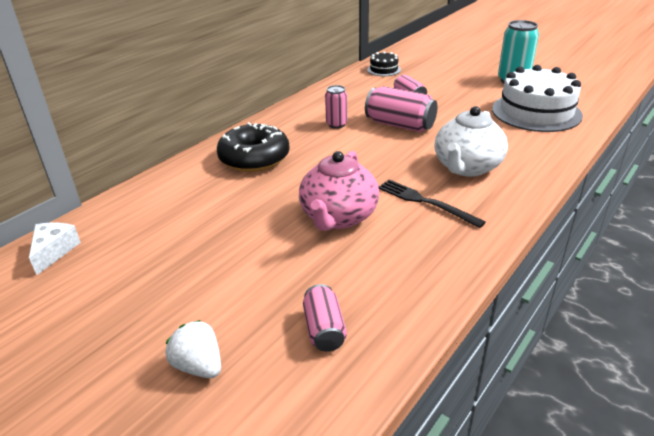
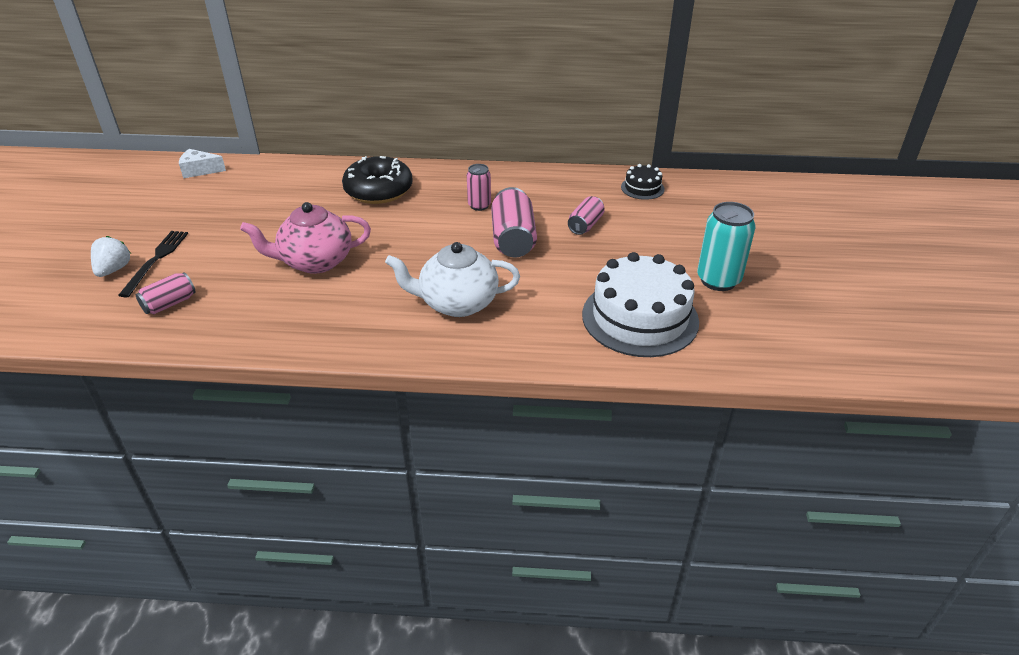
camera: 55 degrees right, 5 degrees up
white cheese [29,222,81,275] -> white cheese turned 150 degrees counterclockwise [179,149,226,178]
black fork [378,179,486,228] -> black fork moved to [118,231,188,298]

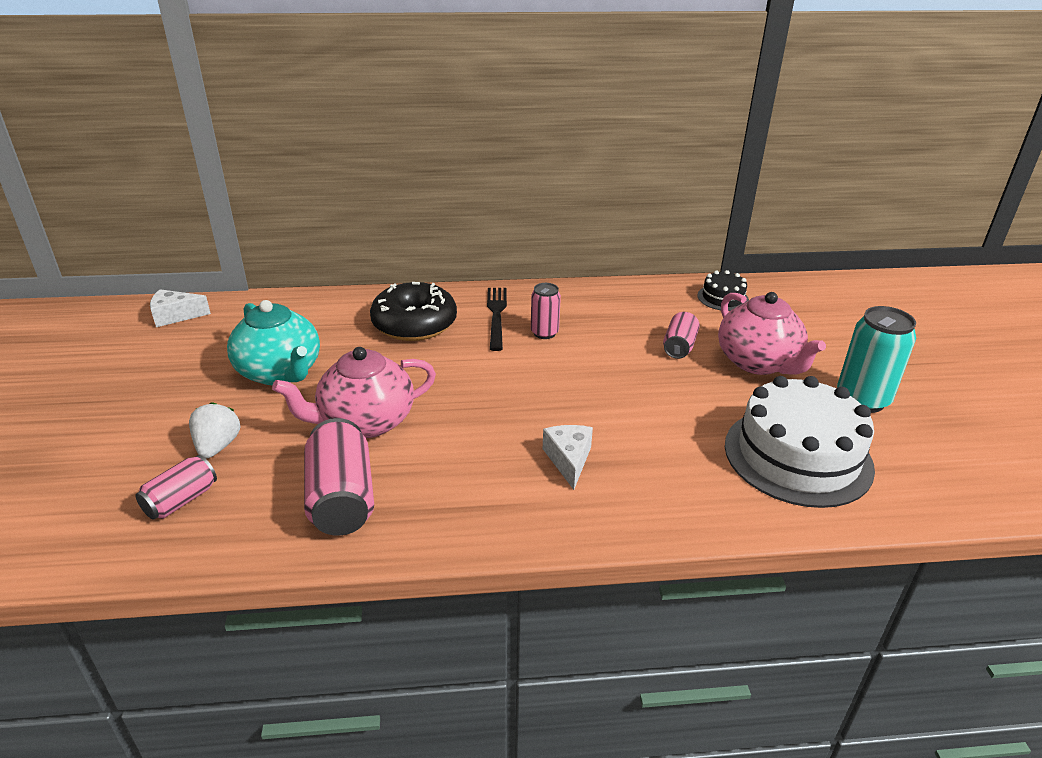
camera: 10 degrees left, 5 degrees down
white strawberry [91,236,130,277] -> white strawberry moved to [189,402,240,458]
black fork [118,231,188,298] -> black fork moved to [487,288,507,351]
white teapot [385,242,520,317] -> white cheese [543,425,593,490]
pink can [491,187,537,257] -> pink can moved to [304,418,374,535]
none -> turquoise teapot [227,300,320,385]
none -> pink teapot [718,292,826,375]

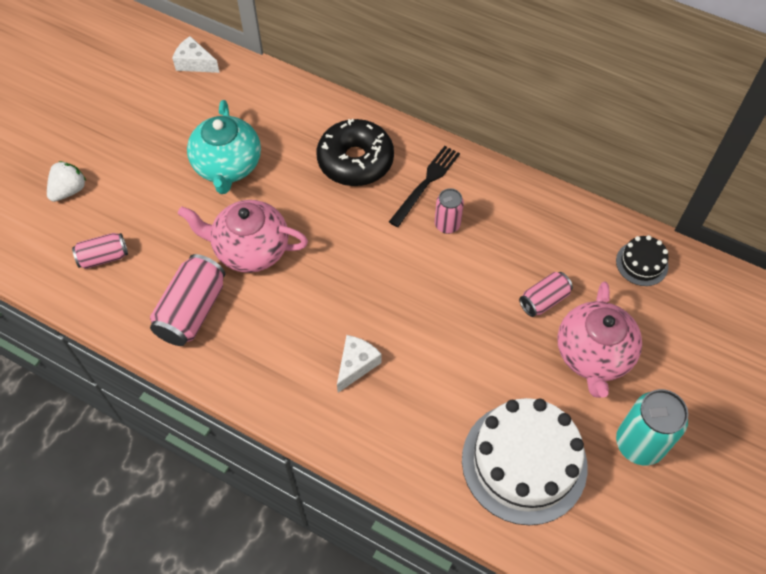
camera: 35 degrees right, 25 degrees up
white strawberry [189,402,240,458] -> white strawberry moved to [47,161,86,202]

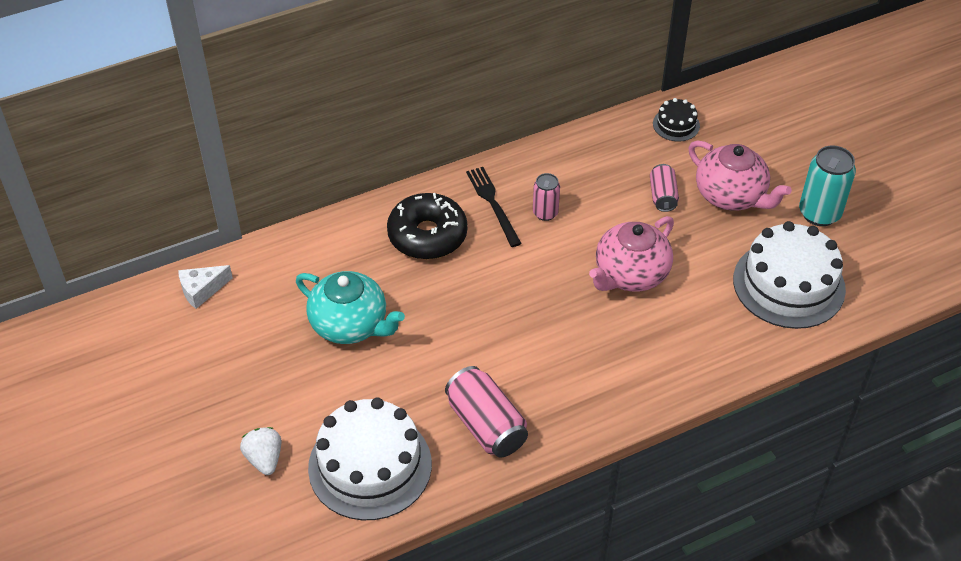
camera: 55 degrees left, 10 degrees down
pink can [72,233,128,269] -> white cake [308,397,432,520]
pink teapot [178,200,308,273] -> pink teapot moved to [589,216,674,292]
white cheese [337,335,382,393] -> none

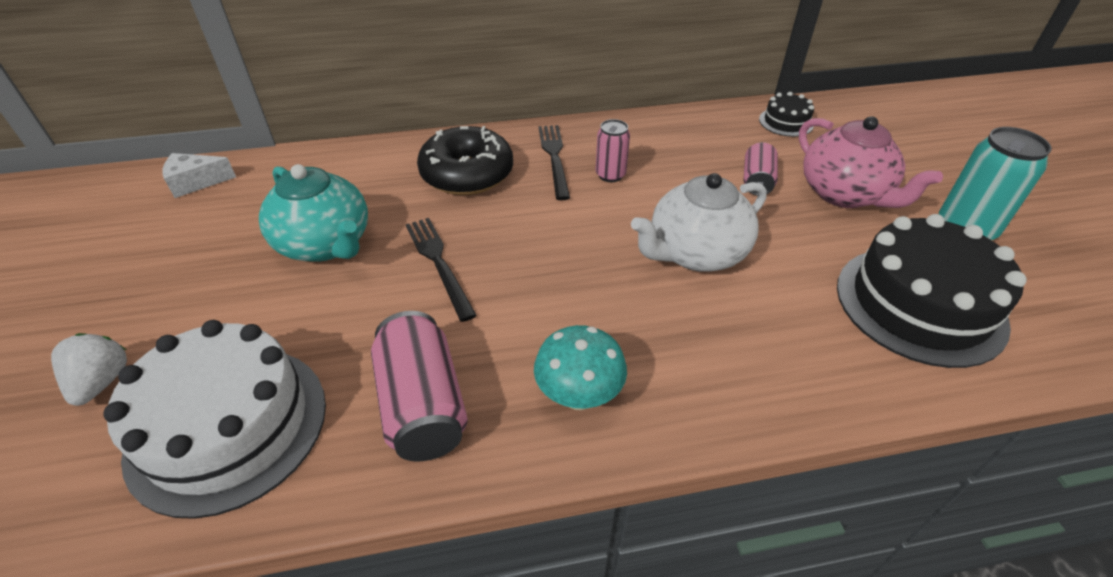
camera: 15 degrees right, 5 degrees down
pink teapot [589,216,674,292] -> white teapot [631,173,767,272]
white cake [733,221,846,329] -> black cake [837,214,1027,368]
none -> black fork [405,218,477,322]
none -> turquoise mushroom [534,325,627,410]

